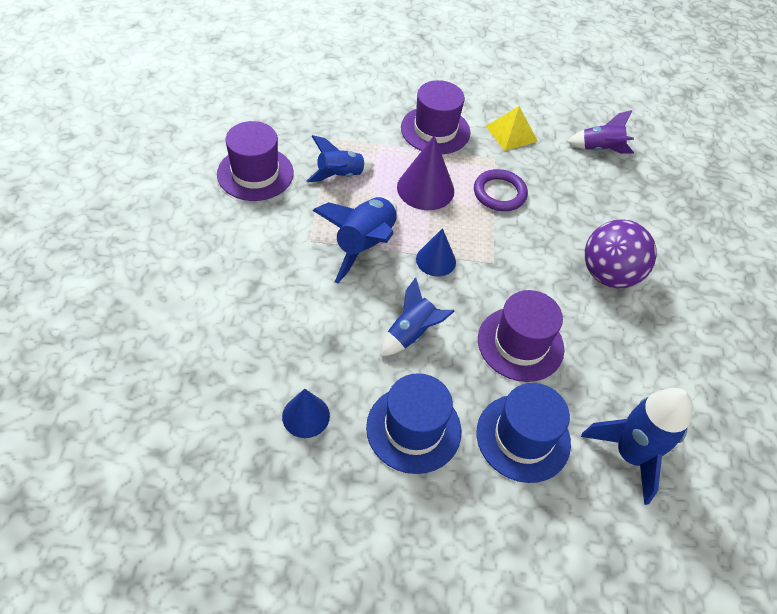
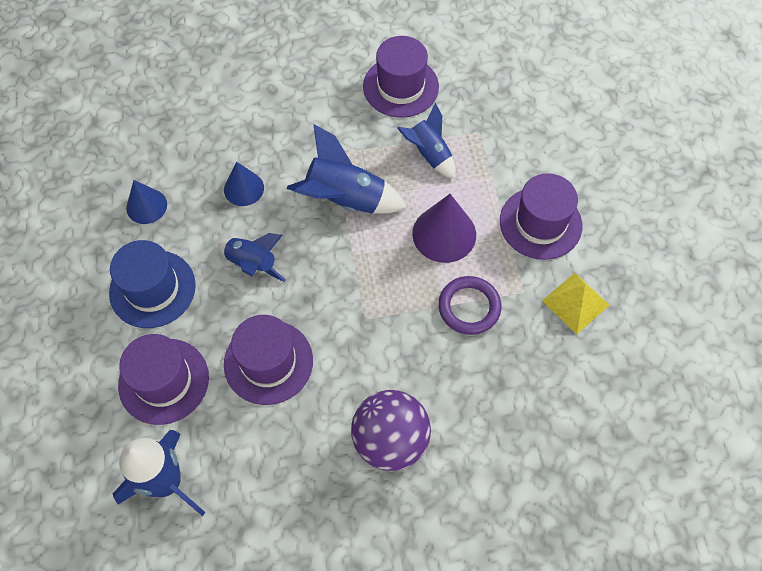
camera: 80 degrees right, 10 degrees up
blue cone [416,228,456,277] -> blue cone moved to [224,162,264,206]
blue hat [476,383,571,483] -> purple hat [118,334,209,425]
purple rocket [567,110,634,154] -> none

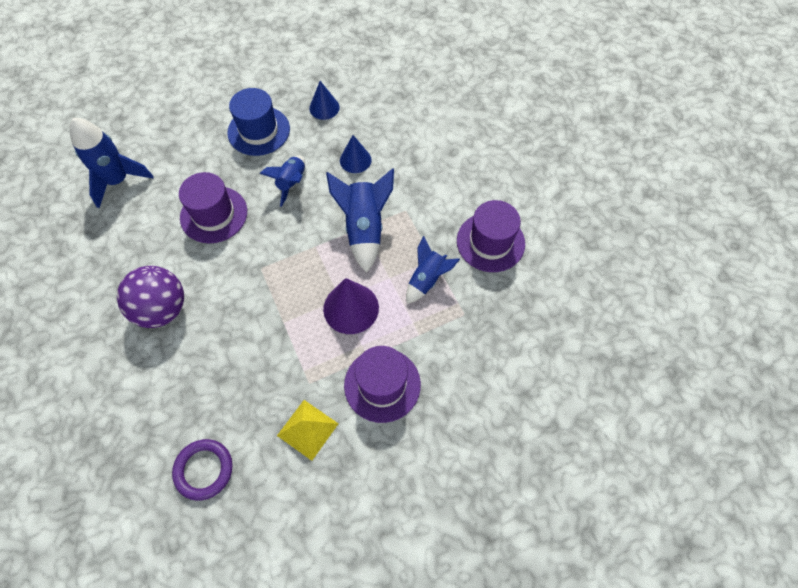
camera: 75 degrees right, 0 degrees up
purple hat [118,334,209,425] -> none
purple ring [438,276,502,335] -> purple ring moved to [172,439,233,501]

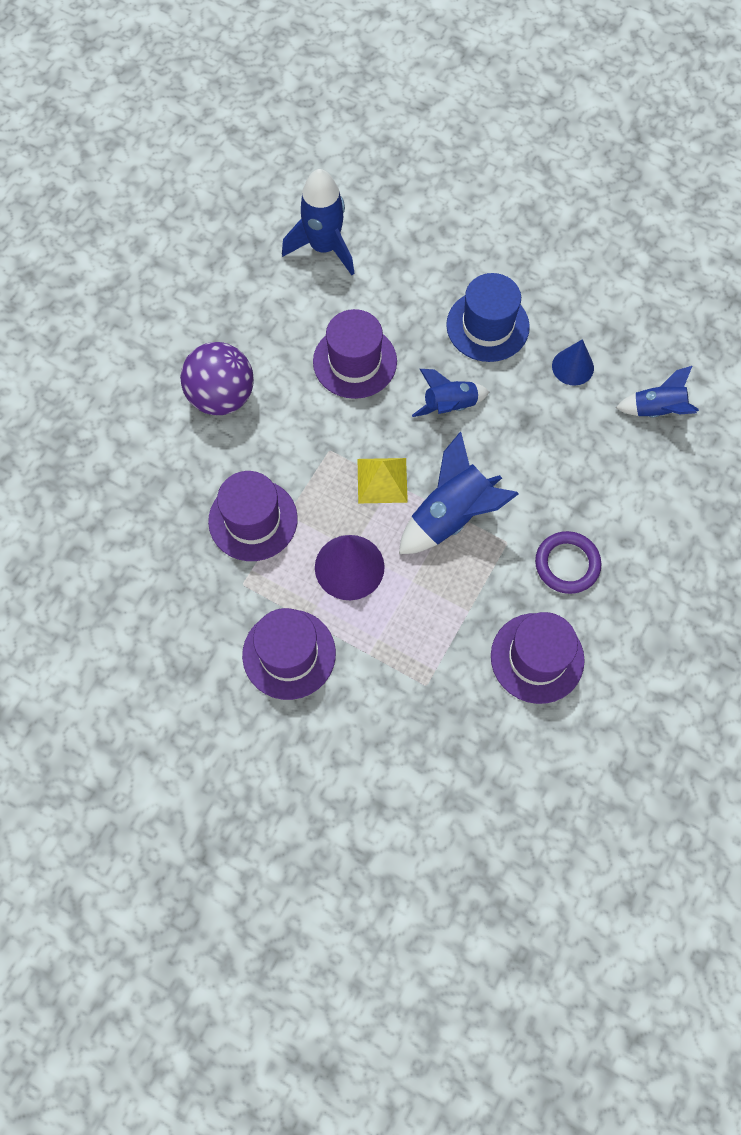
camera: 55 degrees right, 5 degrees up
purple ring [172,439,233,501] -> purple ring moved to [535,531,601,594]
yellow pyramid [277,400,338,461] -> yellow pyramid moved to [358,458,408,503]
blue cone [340,135,371,173] -> none
blue rocket [406,236,460,304] -> blue rocket moved to [616,366,699,418]
none -> purple hat [208,471,298,561]

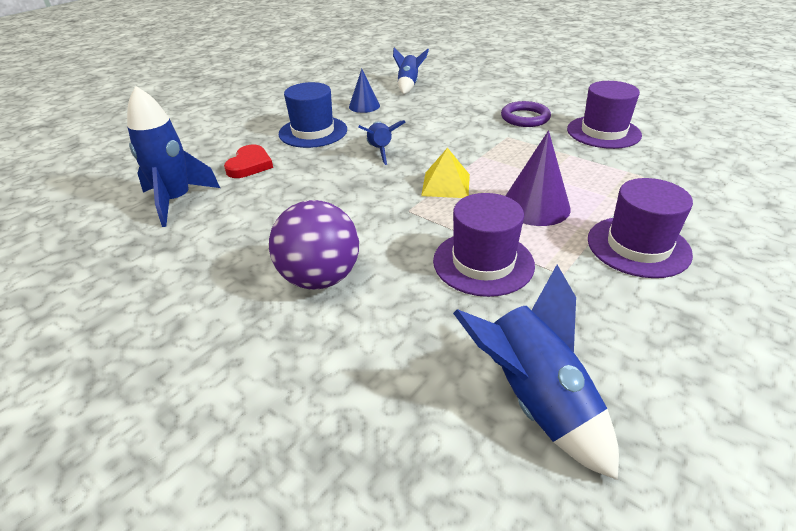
camera: 80 degrees left, 30 degrees down
purple hat [313,309,397,399] -> none
blue rocket [399,431,519,554] -> blue rocket moved to [453,265,619,480]
none -> red heart [224,145,273,178]

